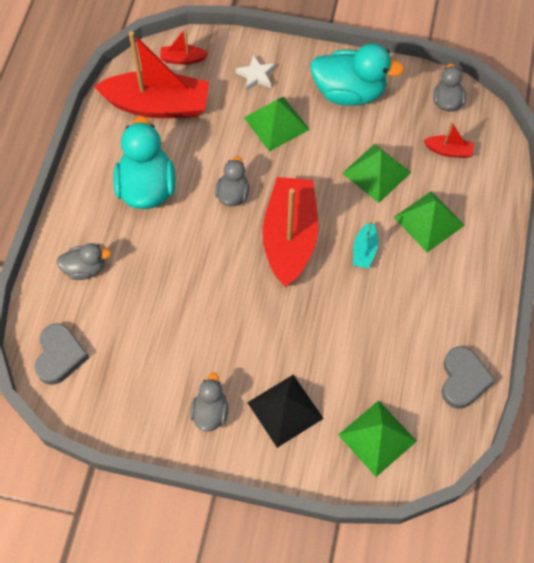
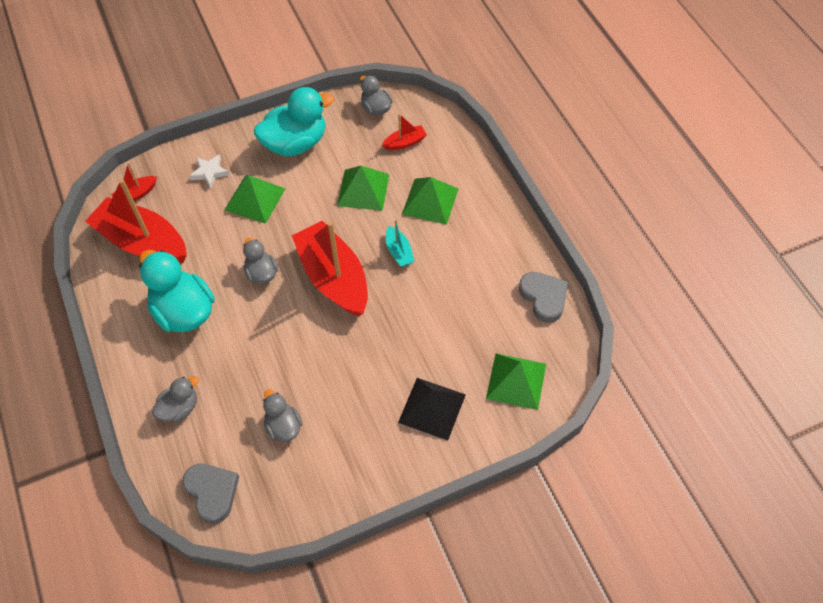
camera: 35 degrees left, 5 degrees down
red boat [94,31,209,118] -> red boat turned 120 degrees counterclockwise [85,179,187,263]
grey duck [190,373,228,431] -> grey duck moved to [263,389,303,442]

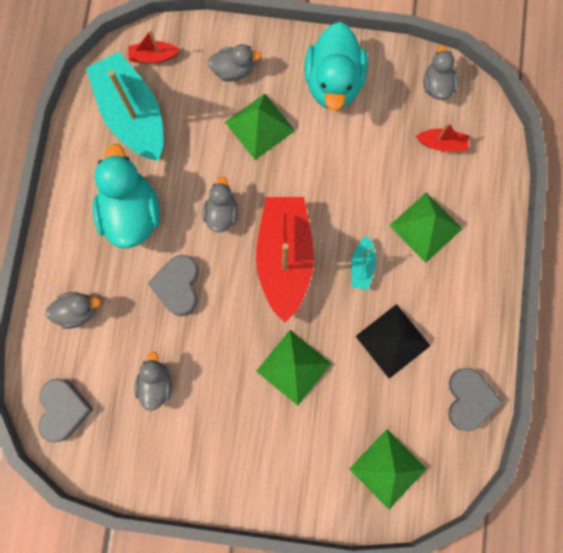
camera: 30 degrees right, 20 degrees up
red boat [85,179,187,263] -> turquoise boat [86,52,164,161]
white star [189,154,229,189] -> grey duck [208,44,261,81]
turquoise duck [254,87,334,156] -> turquoise duck turned 90 degrees clockwise [305,22,368,111]
green pyramid [337,166,389,211] -> green pyramid moved to [256,330,332,405]
black pyramid [398,378,466,440] -> black pyramid moved to [356,304,430,379]
none -> grey heart [147,255,199,316]

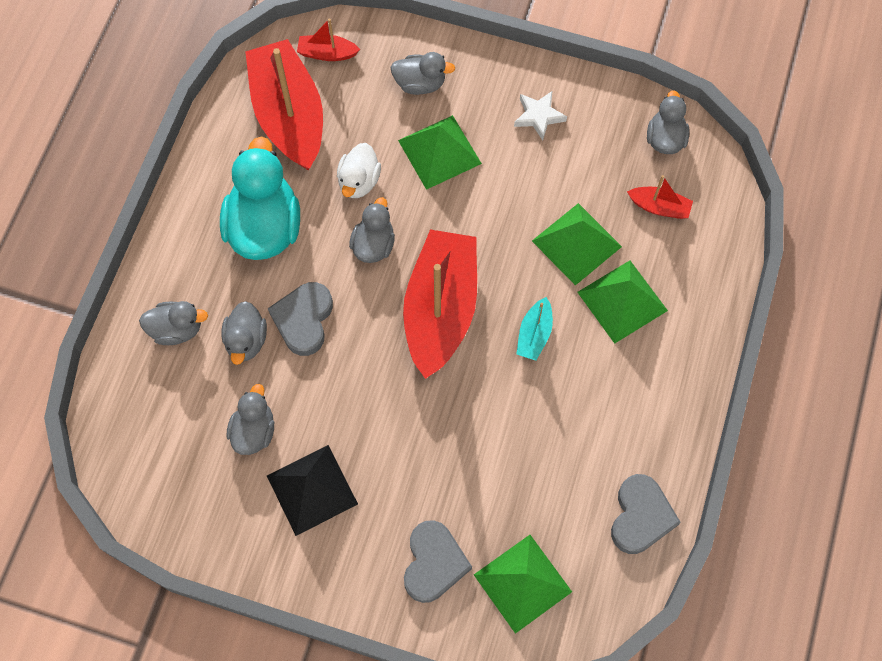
camera: 10 degrees right, 10 degrees down
grey heart [38,379,93,443] -> grey heart moved to [404,520,472,603]
turquoise boat [86,52,164,161] -> red boat [245,39,323,170]
green pyramid [256,330,332,405] -> green pyramid moved to [532,203,622,285]
turquoise duck [305,22,368,111] -> white star [514,91,567,140]
black pyramid [356,304,430,379] -> black pyramid moved to [267,445,358,536]
none -> grey duck [221,301,267,365]
none -> white duck [337,143,381,198]

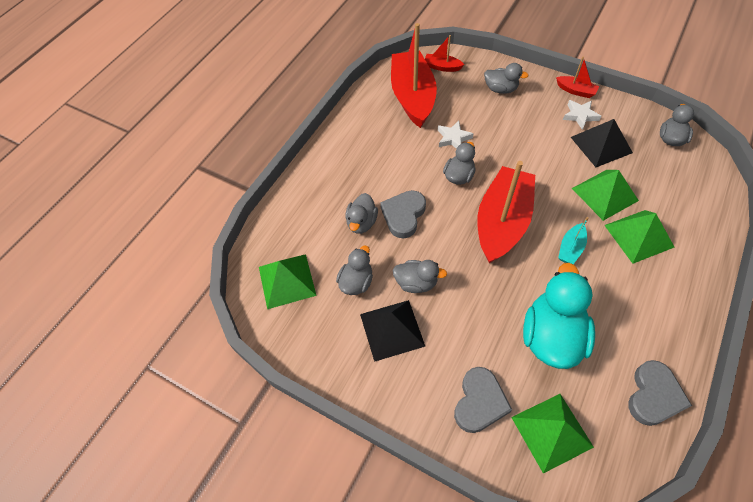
camera: 15 degrees right, 10 degrees down
grey duck [139,301,208,345] -> grey duck moved to [393,260,447,293]
turquoise duck [220,136,300,260] -> turquoise duck moved to [523,263,595,369]
white duck [337,143,381,198] -> white star [438,121,474,149]
green pyramid [398,115,482,190] -> green pyramid moved to [259,254,317,309]
red boat [627,175,693,219] -> red boat moved to [556,57,599,98]
none -> black pyramid [571,119,633,167]

